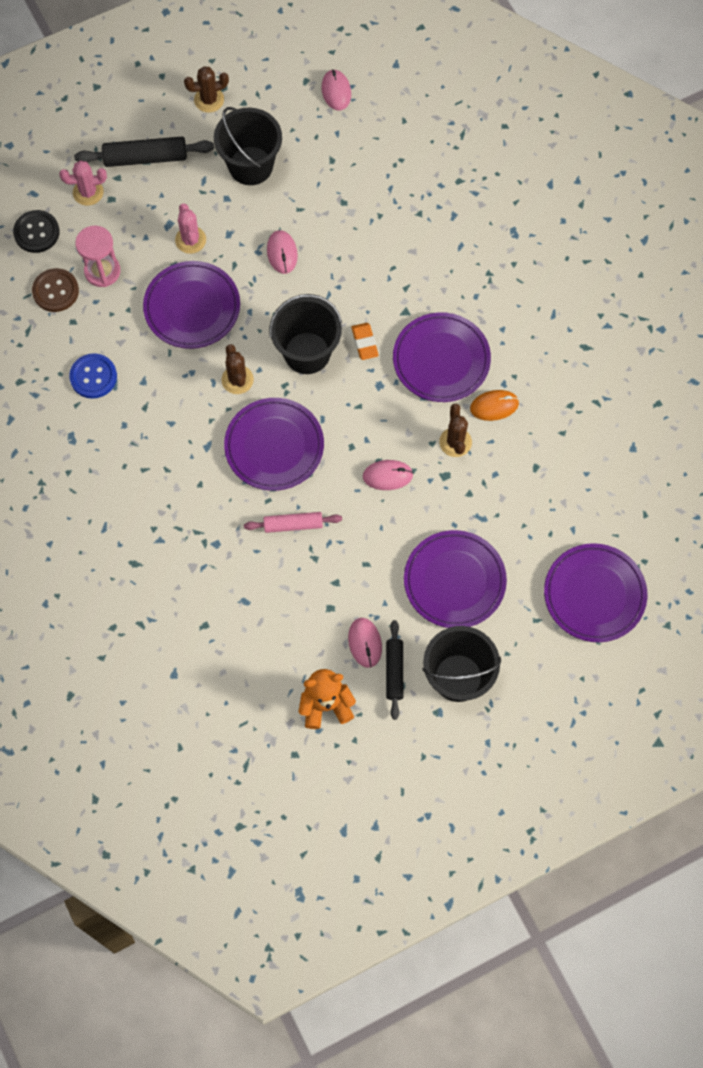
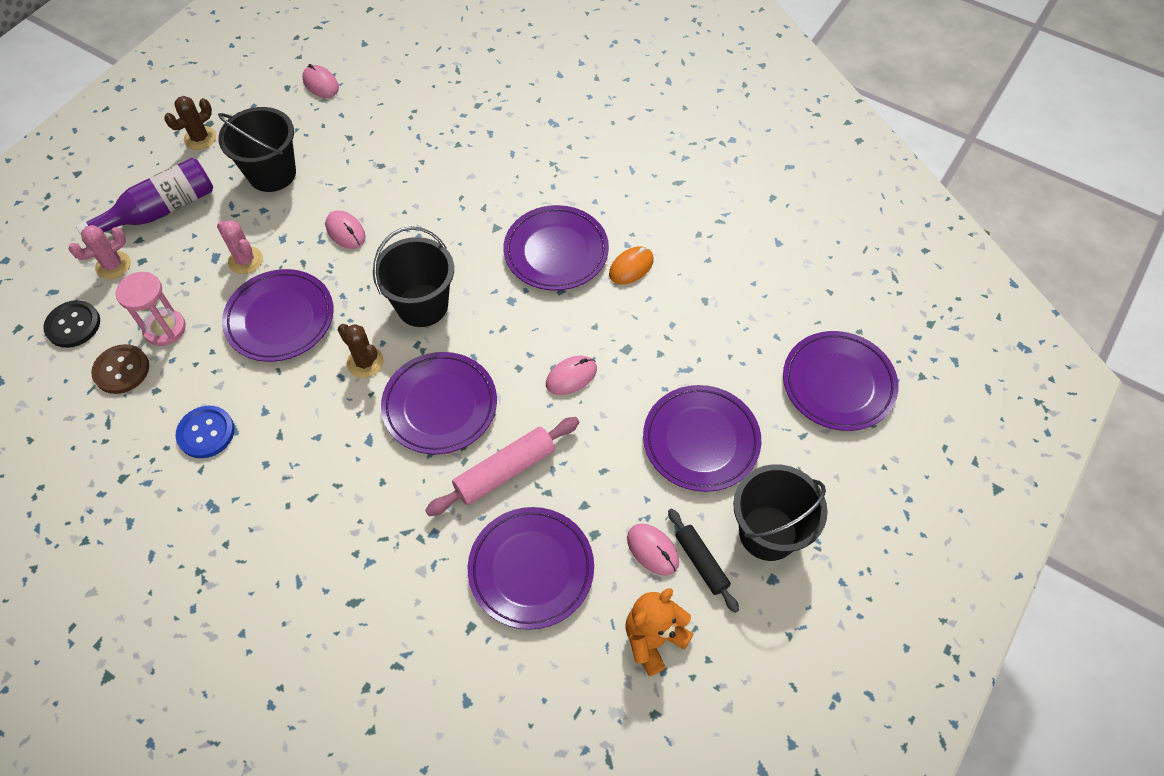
camera: 30 degrees left, 10 degrees down
black rolling pin [74,137,214,167] -> purple bottle [76,158,213,236]
pink rolling pin [244,512,342,533] -> pink rolling pin [425,417,579,516], size x1.53
orange eraser [351,323,379,360] -> none
brown cactus [439,404,472,457] -> none
none -> purple plate [468,507,594,630]

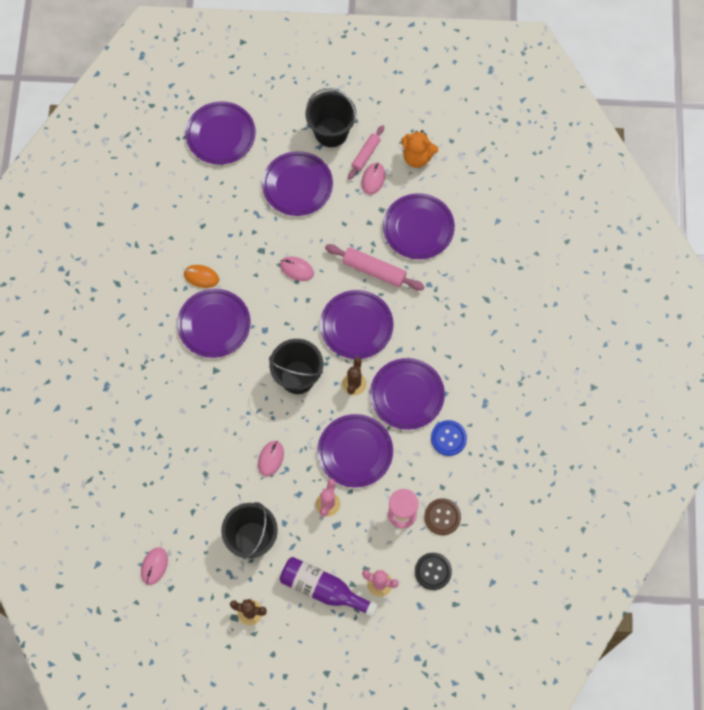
camera: 120 degrees left, 10 degrees up
black rolling pin [668,509,739,613] -> pink rolling pin [348,125,384,180]
none -> purple plate [370,358,445,430]

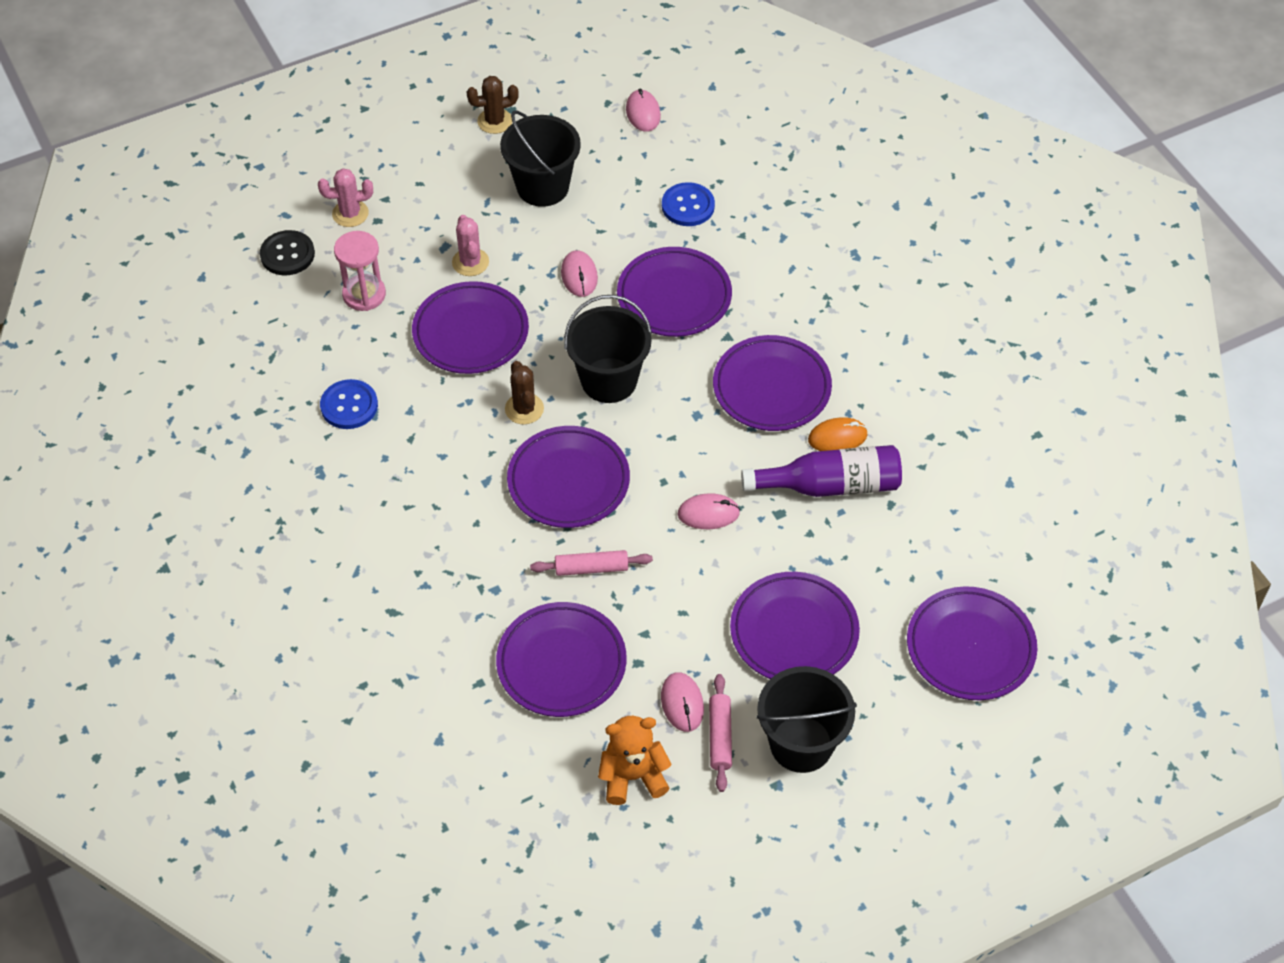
camera: 150 degrees right, 15 degrees down
purple bottle [280,557,378,617] -> purple bottle moved to [741,445,902,497]
pink rolling pin [325,244,425,291] -> pink rolling pin [530,550,653,576], size x0.65
purple plate [370,358,445,430] -> purple plate moved to [617,247,732,337]
brown button [424,498,461,535] -> none
none -> blue button [662,182,715,226]

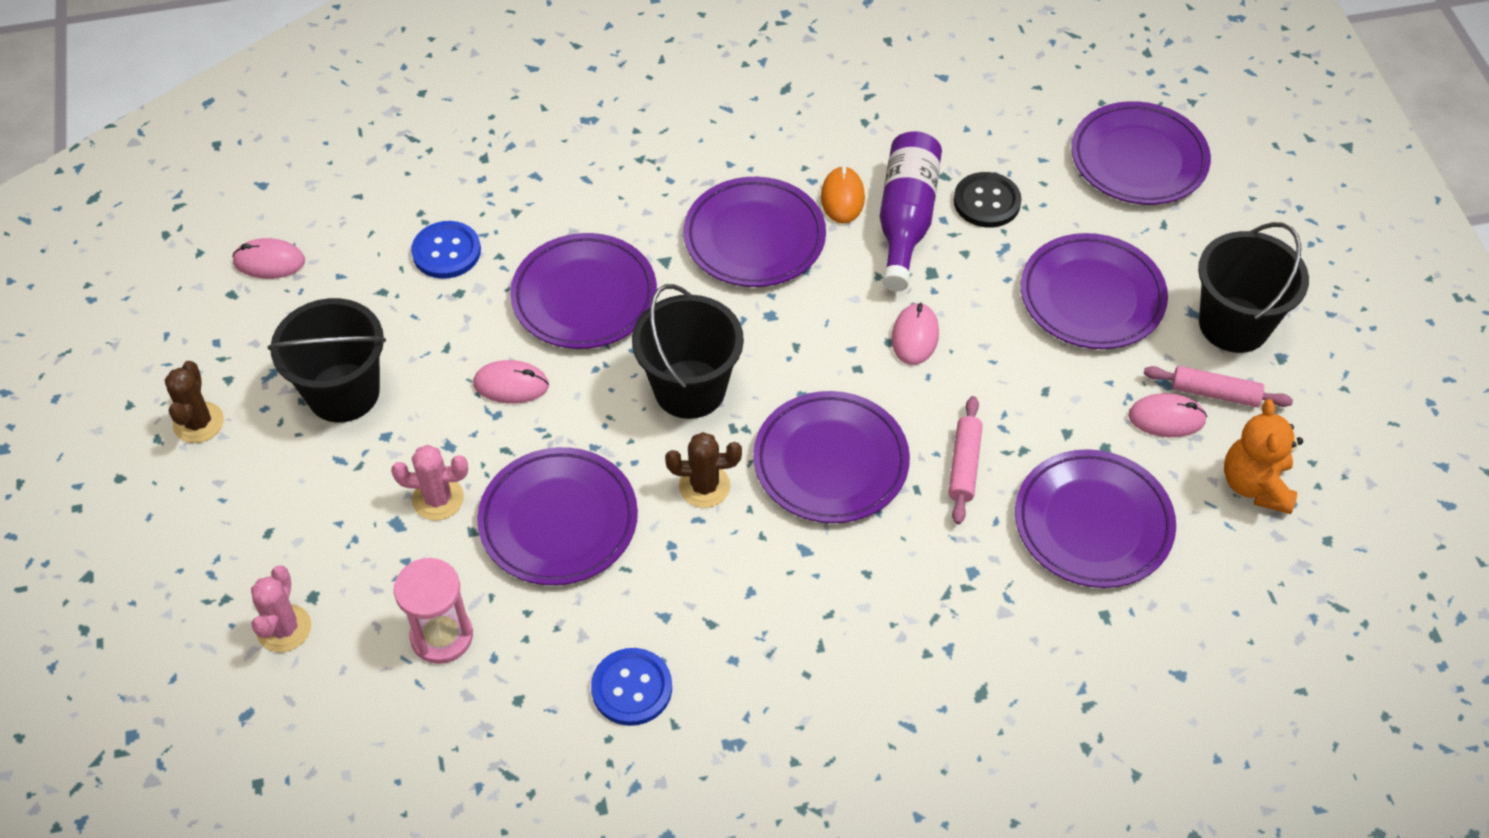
camera: 75 degrees left, 0 degrees up
black button [260,230,315,276] -> black button moved to [954,172,1022,228]

